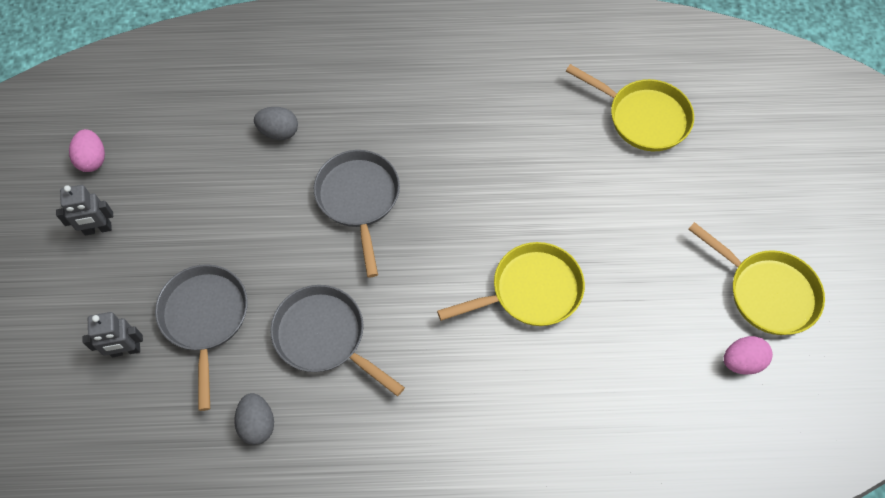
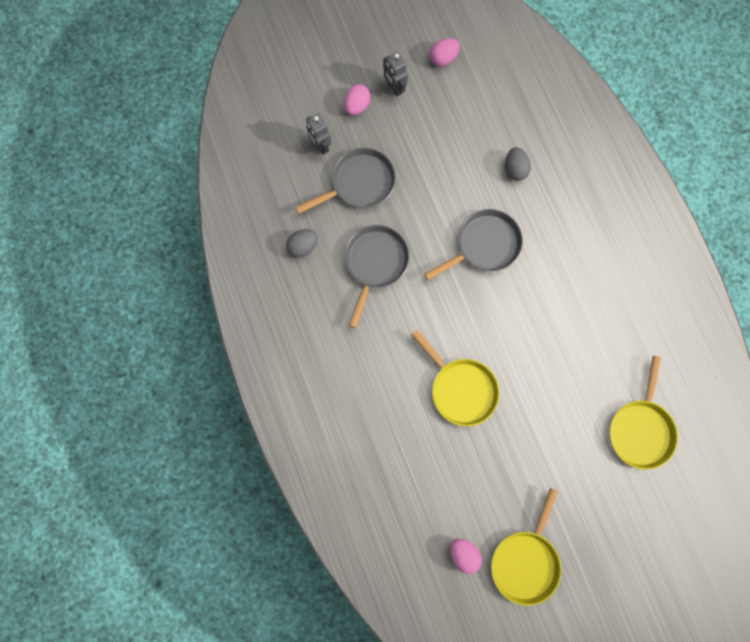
camera: 70 degrees right, 15 degrees up
none -> pink egg [344,84,370,115]

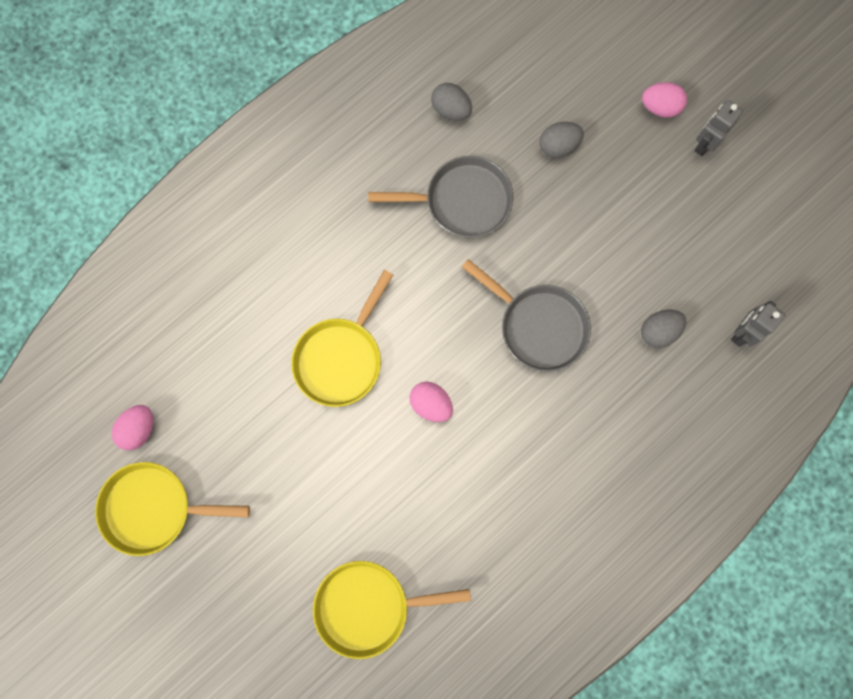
camera: 70 degrees right, 0 degrees up
grey pan [295,148,396,214] -> grey egg [539,122,584,158]
grey robot [306,113,332,155] -> grey robot moved to [731,301,785,347]
pink egg [429,38,460,66] -> pink egg moved to [409,382,453,422]

